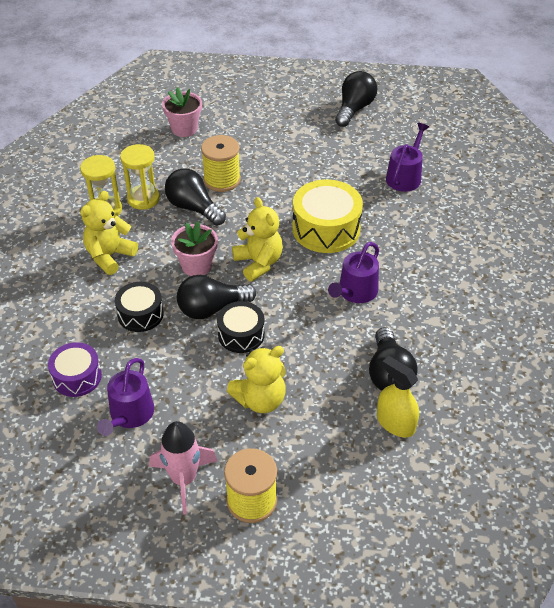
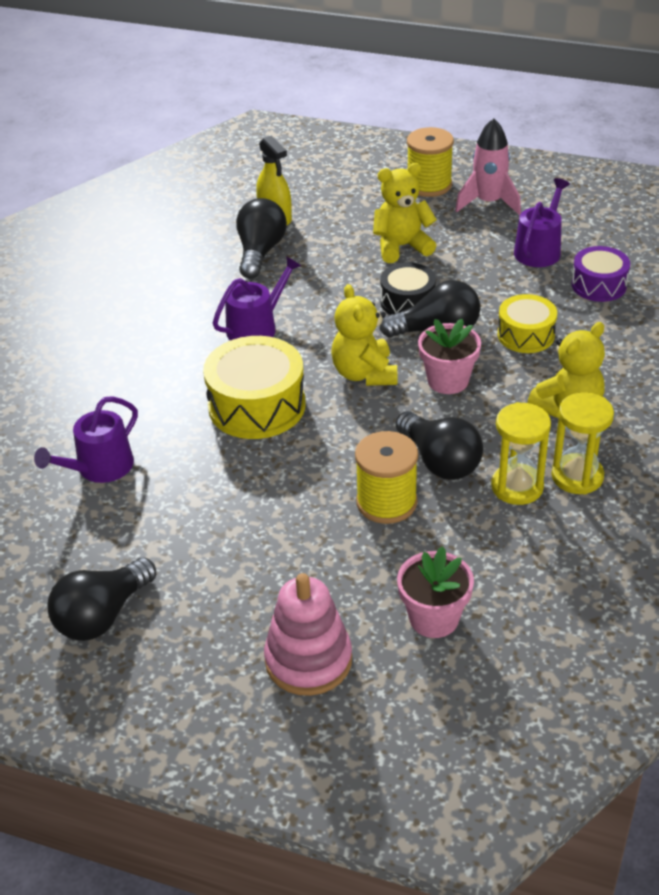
camera: 165 degrees left, 5 degrees down
black drum [115,282,164,332] -> yellow drum [497,294,557,353]
none -> pink stacking toy [264,573,352,696]

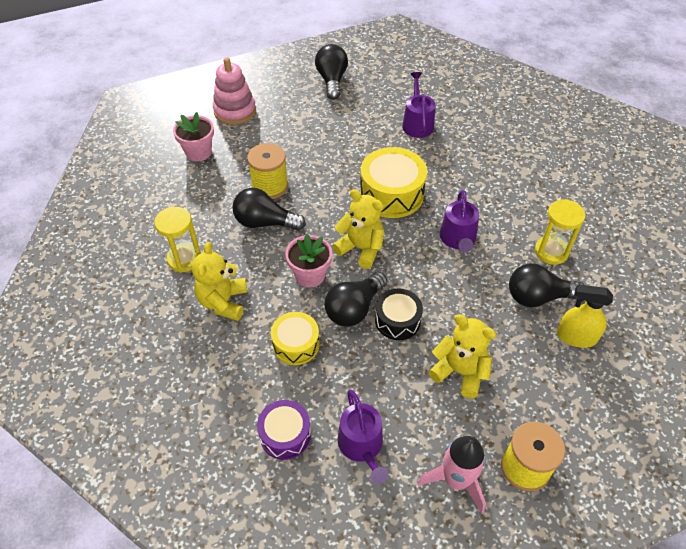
camera: 135 degrees right, 10 degrees up
black light bulb [236,198,287,279] -> black light bulb turned 120 degrees clockwise [509,263,584,307]
yellow teddy bear [373,163,437,263] -> yellow teddy bear turned 90 degrees counterclockwise [428,314,496,398]
yellow hourglass [491,402,551,505] -> yellow hourglass moved to [535,199,586,265]

